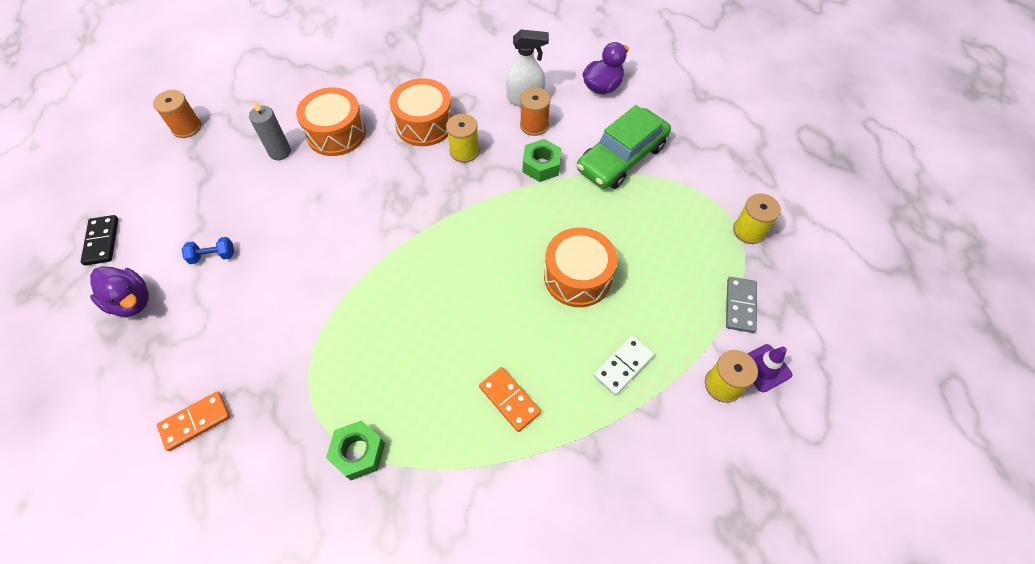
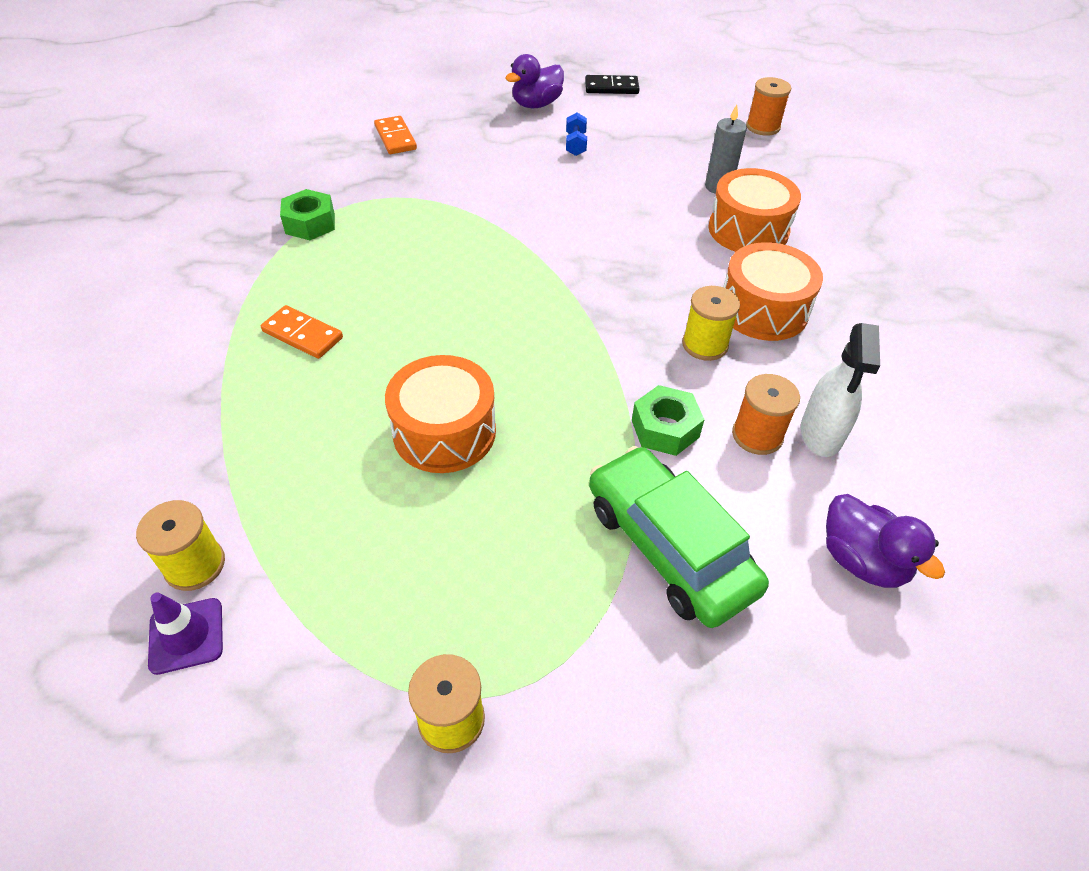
camera: 100 degrees right, 10 degrees down
orange domino [479,367,541,432] -> orange domino turned 60 degrees clockwise [261,305,343,359]
white domino [593,335,655,396] -> none
grey domino [726,277,757,333] -> none

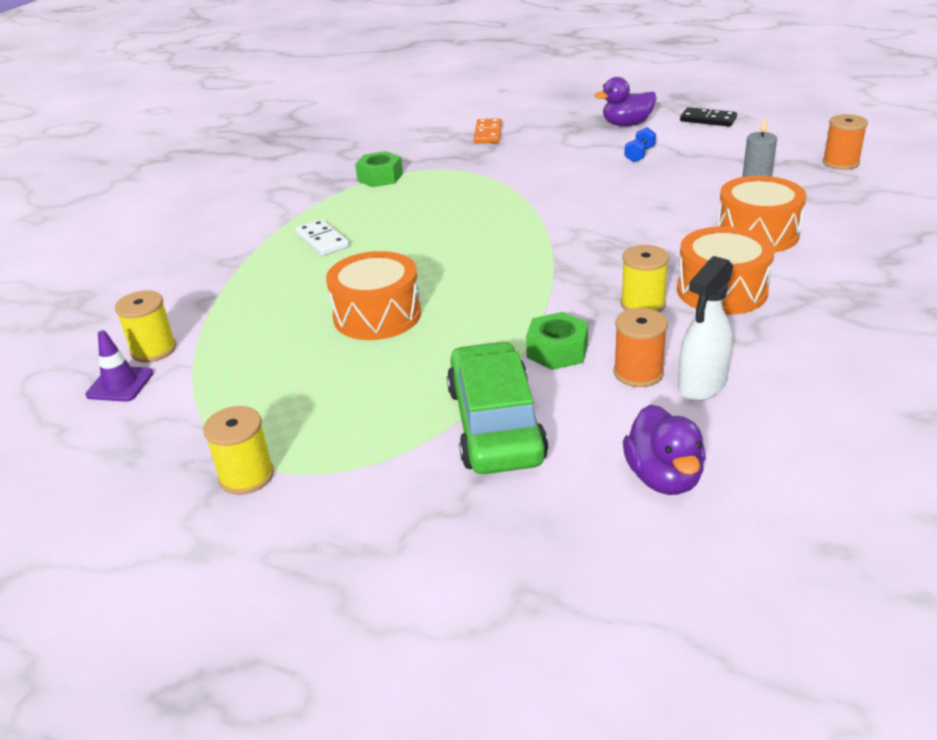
camera: 30 degrees right, 15 degrees down
orange domino [261,305,343,359] -> white domino [295,219,349,256]

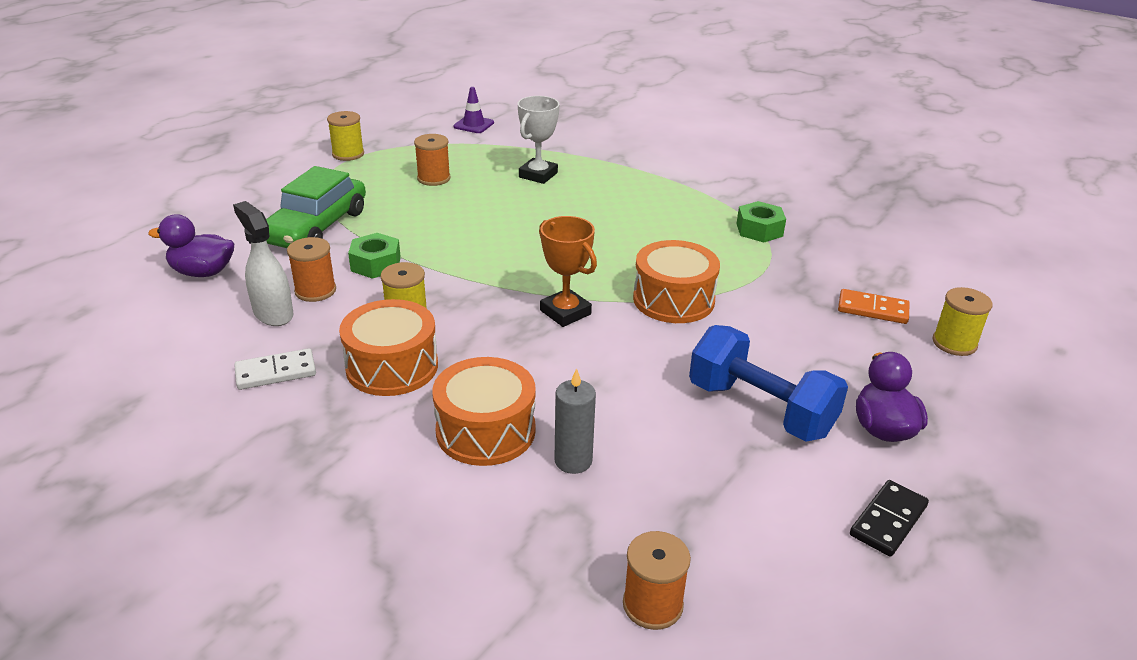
camera: 100 degrees right, 0 degrees up
yellow spool [115,290,177,362] -> yellow spool moved to [932,287,993,356]
white domino [295,219,349,256] -> white domino moved to [234,348,316,390]
orange drum [326,251,421,340] -> orange drum moved to [633,240,720,323]
green car [447,341,548,474] -> green car turned 105 degrees clockwise [266,166,366,248]
blue dumbbell [624,127,656,162] -> blue dumbbell [689,325,848,442], size x2.33
none -> orange spool [414,134,451,186]
none -> white trophy [518,96,560,184]
none -> orange trophy [539,216,597,327]

